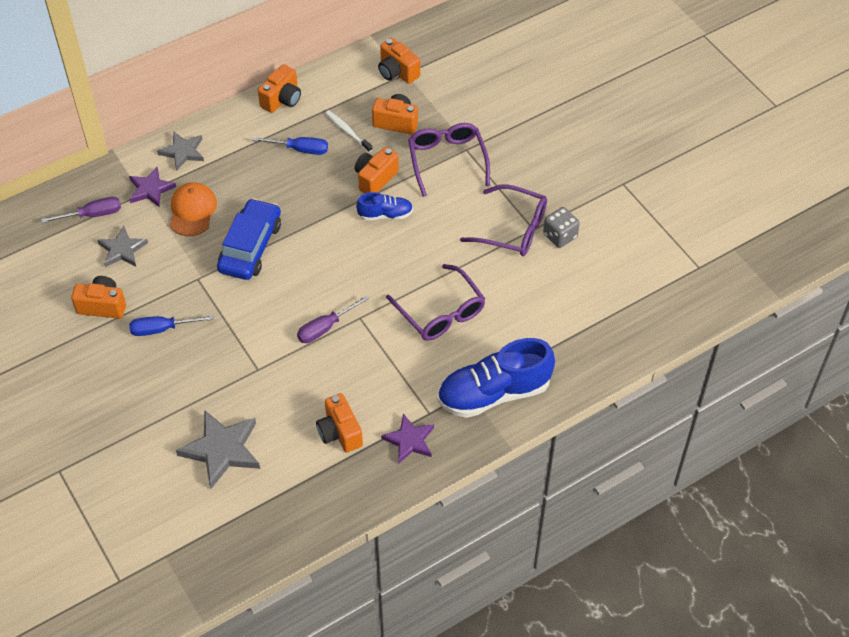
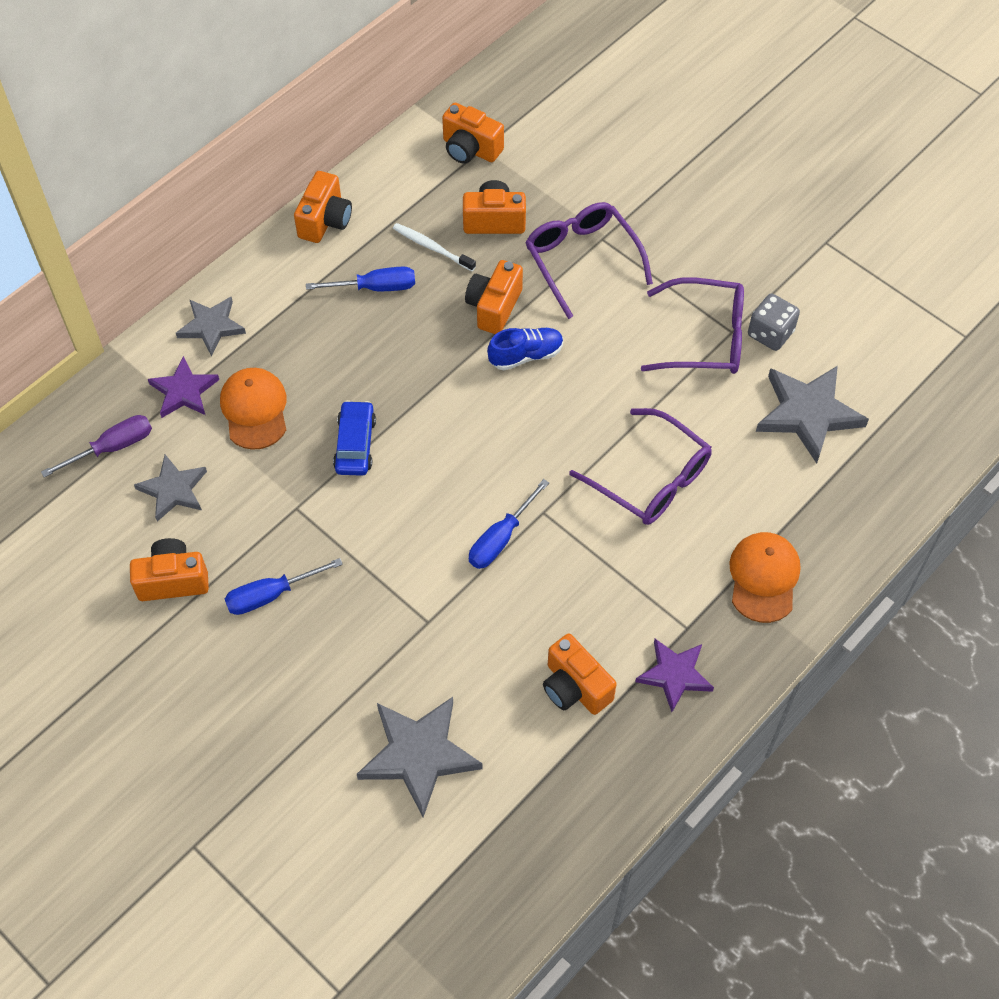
camera: 15 degrees left, 5 degrees up
blue car [217,198,281,280] -> blue car [333,400,376,476], size x0.62
purple screwdriver [297,296,369,343] -> blue screwdriver [469,479,549,569]
blue shoe [438,338,555,418] -> orange cap [729,532,800,623]
none -> grey star [756,366,869,464]

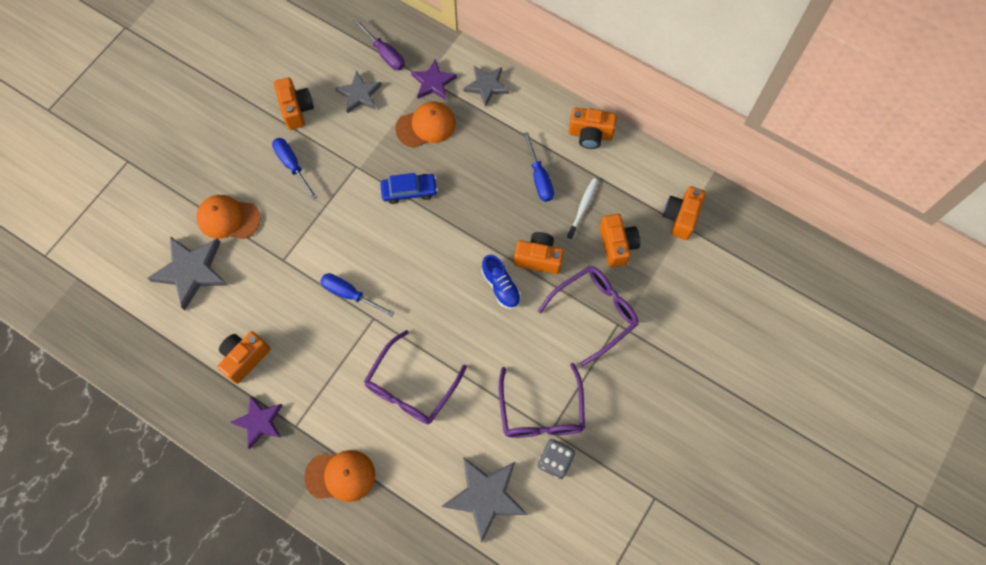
camera: 80 degrees right, 10 degrees up
none -> orange cap [197,195,261,239]

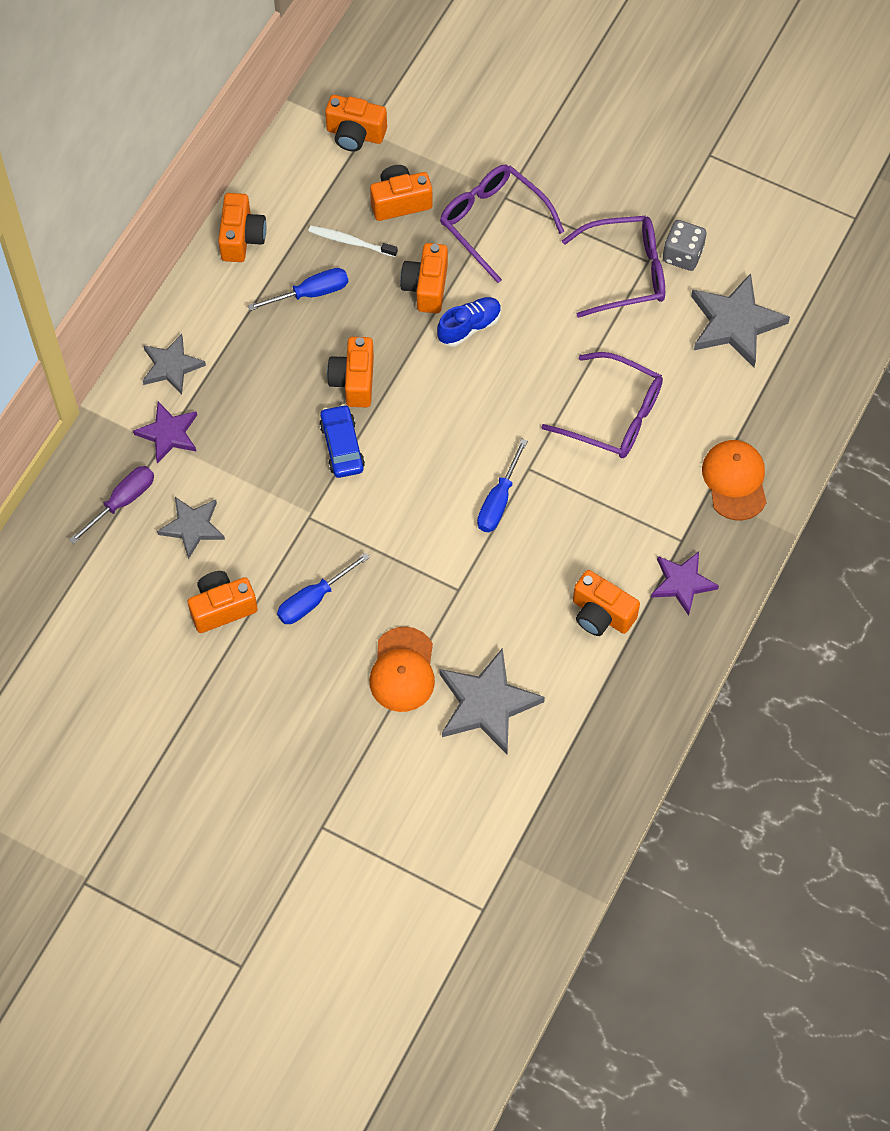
camera: 95 degrees left, 5 degrees down
orange cap [395,102,456,148] -> none
none -> orange camera [327,337,374,407]

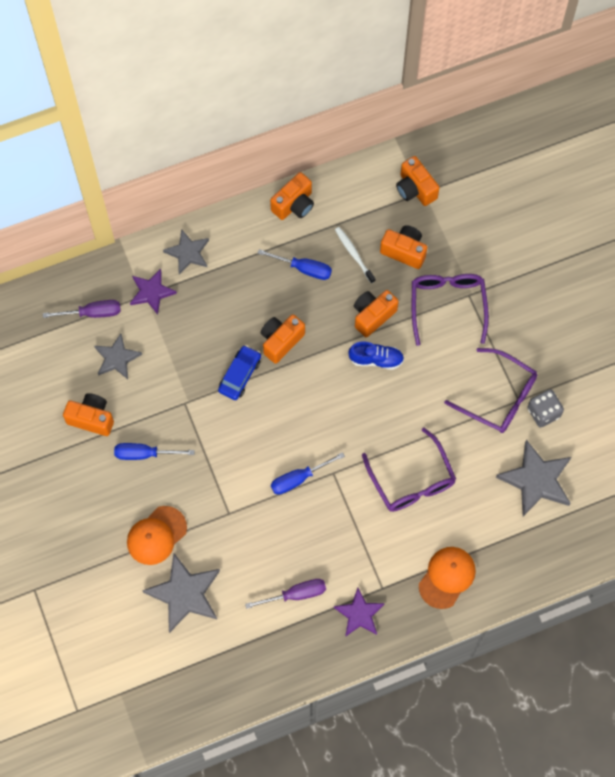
camera: 40 degrees right, 5 degrees up
orange camera [573,570,640,636] -> purple screwdriver [245,579,326,609]

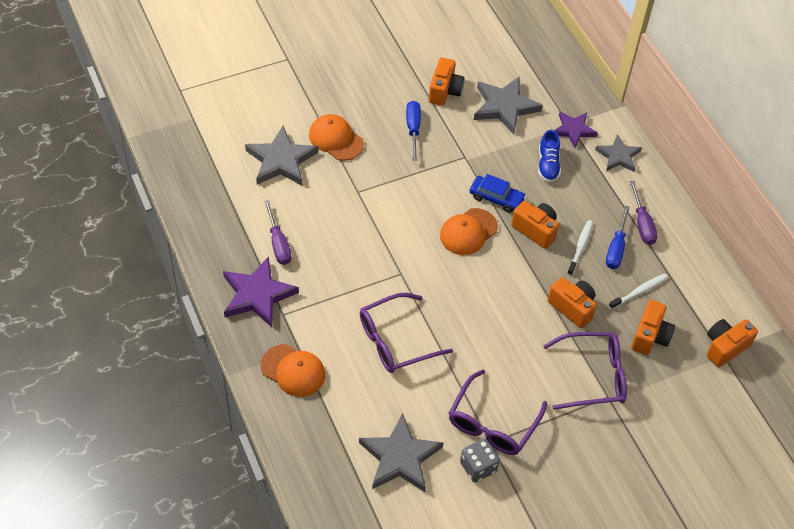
camera: 85 degrees right, 15 degrees down
purple screwdriver [43,300,121,318] -> purple screwdriver moved to [630,181,658,245]
grey star [94,334,142,379] -> grey star [474,76,543,135], size x1.56
orange camera [270,172,314,220] -> none
blue screwdriver [271,452,345,495] -> none
purple star [334,588,385,637] -> purple star [223,256,299,327], size x1.56
blue shoe [348,341,404,370] -> blue shoe moved to [538,130,561,182]
none -> orange cap [440,208,498,255]
none -> white toothbrush [567,220,593,276]

